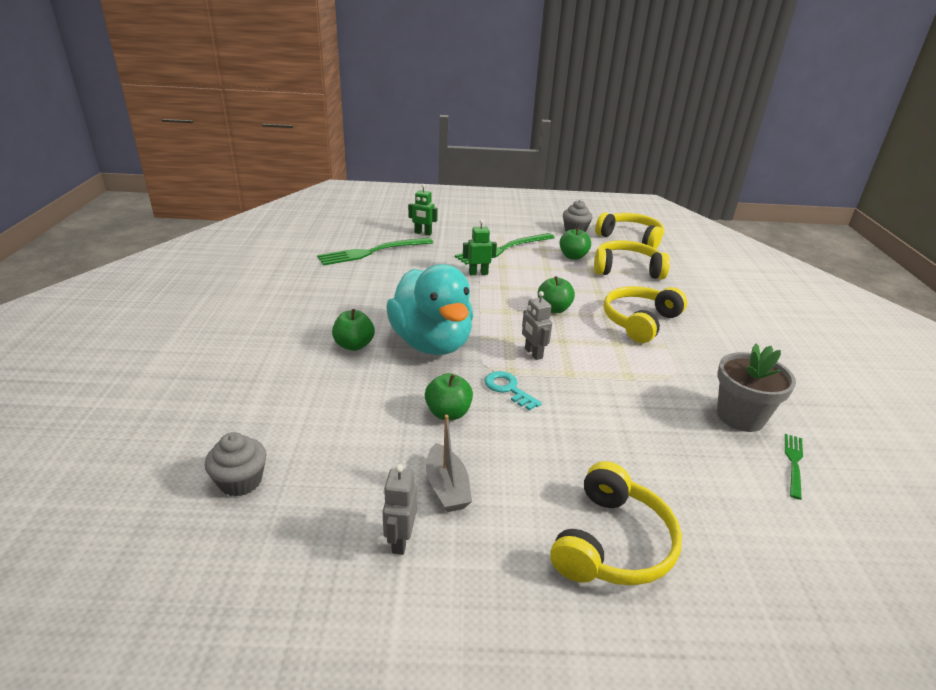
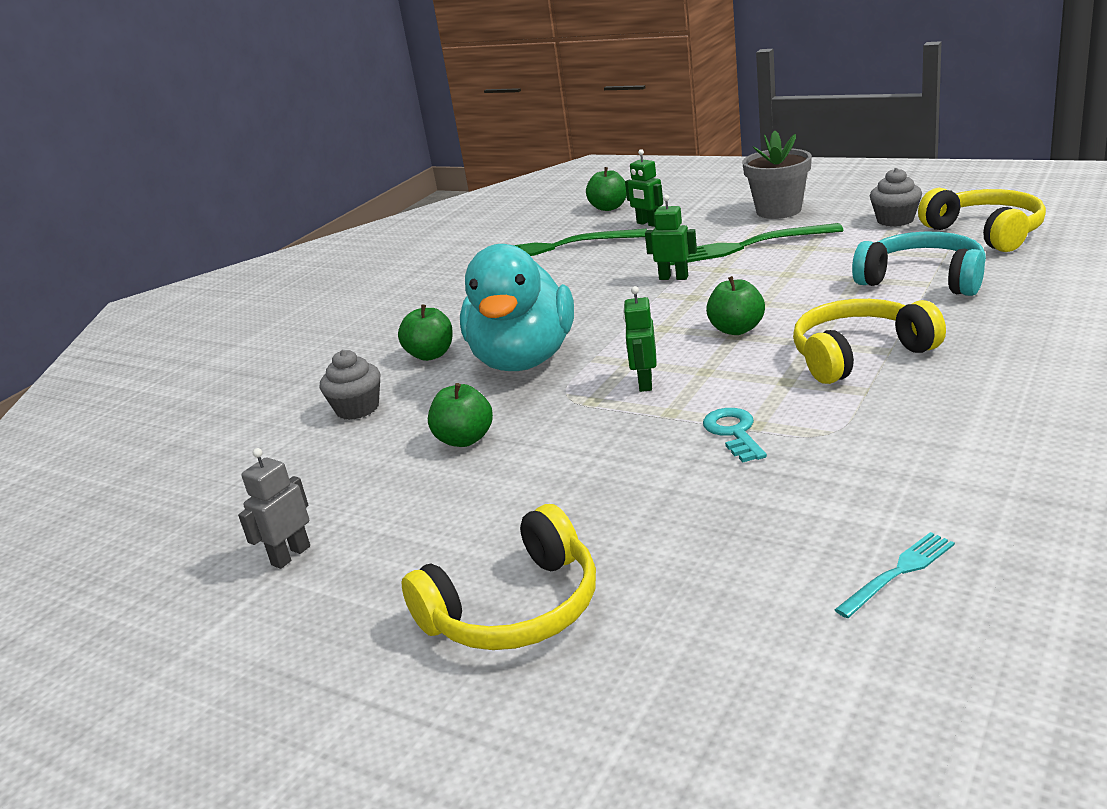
camera: 35 degrees right, 5 degrees down
grey cupcake [205,432,267,497] -> grey cupcake moved to [320,350,380,420]
grey boat [426,415,472,512] -> none
turquoise key [485,371,542,411] -> turquoise key moved to [703,408,767,462]
grey robot [522,291,552,360] -> green robot [623,286,657,392]
green apple [560,227,591,260] -> green apple moved to [586,167,627,211]
yellow headphones [594,240,670,279] -> turquoise headphones [852,231,986,296]
grey flower pot [717,344,796,432] -> grey flower pot moved to [742,131,812,219]
green fork [785,434,803,500] -> turquoise fork [834,532,955,618]

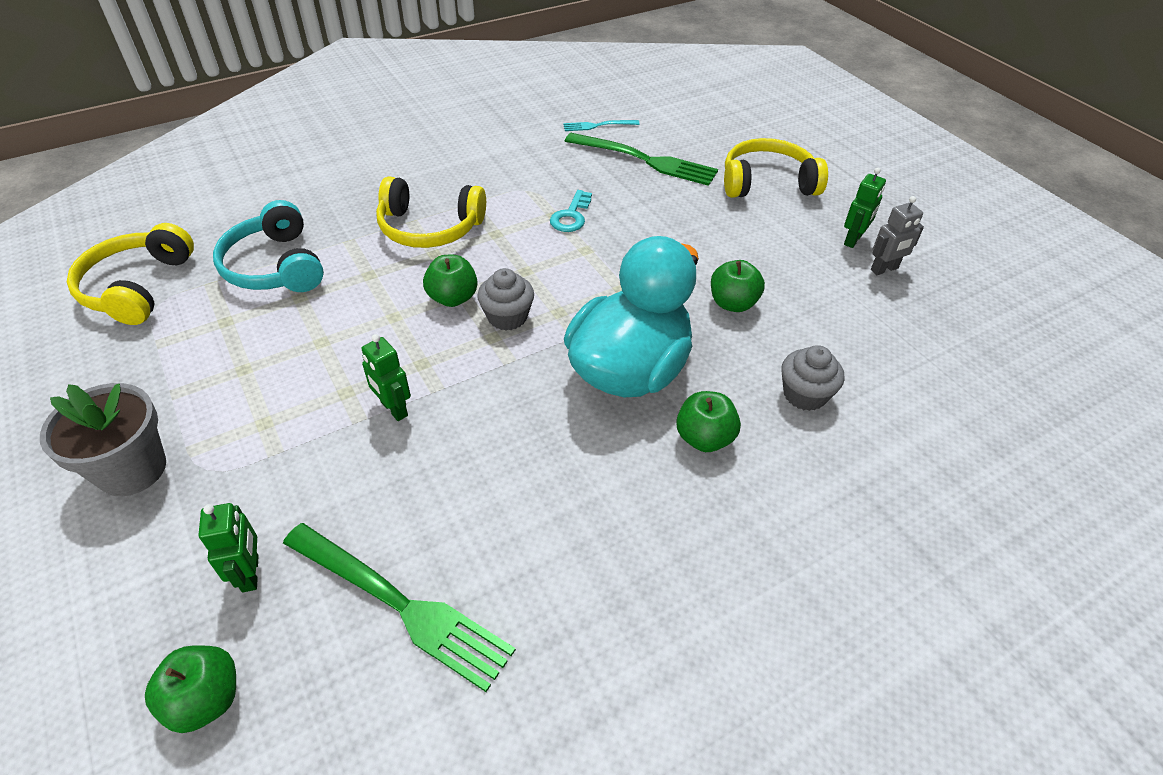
camera: 155 degrees left, 20 degrees up
green robot [623,286,657,392] -> green robot moved to [844,167,886,248]
green fork [670,223,844,266] -> green fork moved to [565,133,718,186]
grey cupcake [870,168,922,227] -> grey cupcake moved to [477,268,534,330]

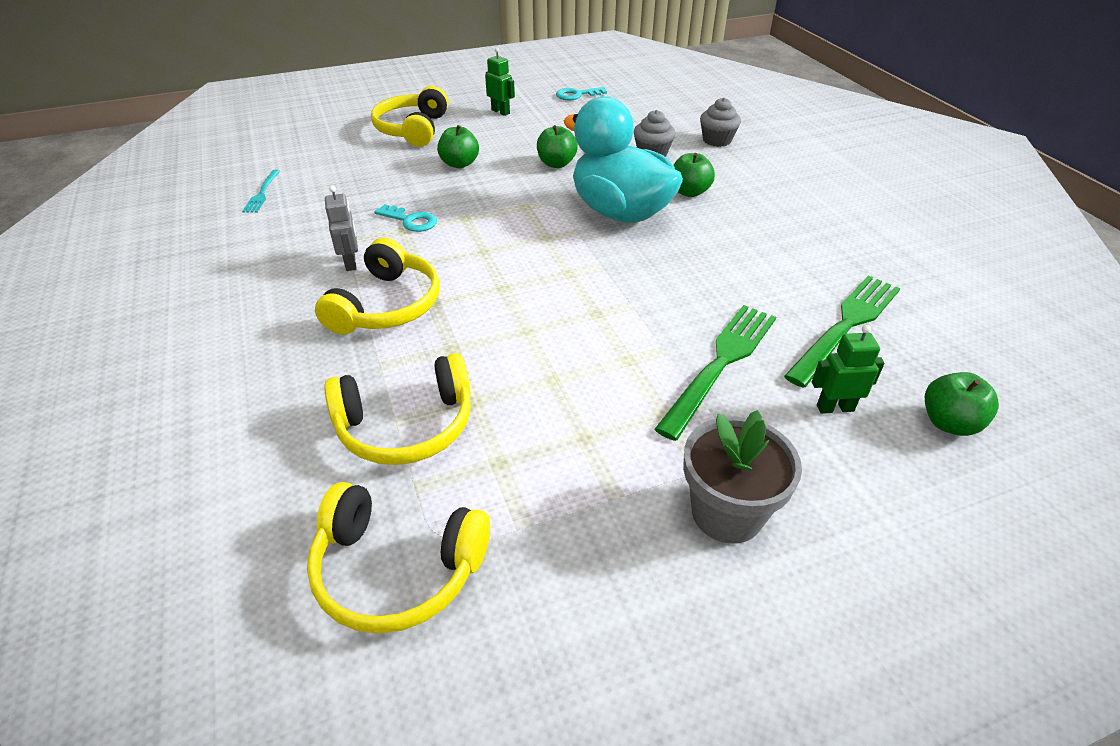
camera: 80 degrees left, 5 degrees down
turquoise headphones [213,200,324,292] -> yellow headphones [324,353,471,465]
green robot [362,334,411,421] -> none
green apple [423,255,478,307] -> green apple moved to [437,125,479,168]
grey cupcake [477,268,534,330] -> grey cupcake moved to [700,98,741,147]
green fork [565,133,718,186] -> green fork moved to [654,305,776,441]
grey robot [871,196,924,275] -> grey robot moved to [325,186,358,271]
none -> turquoise key [556,87,607,100]

